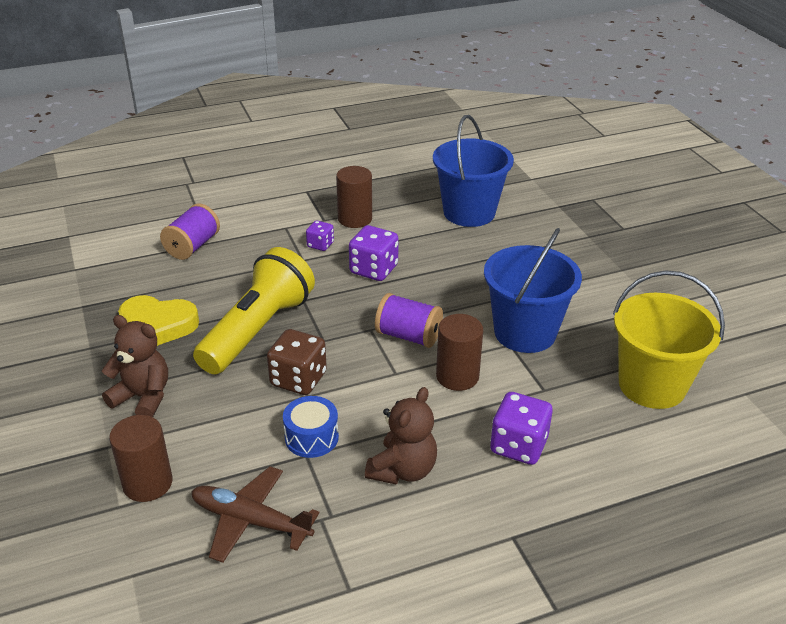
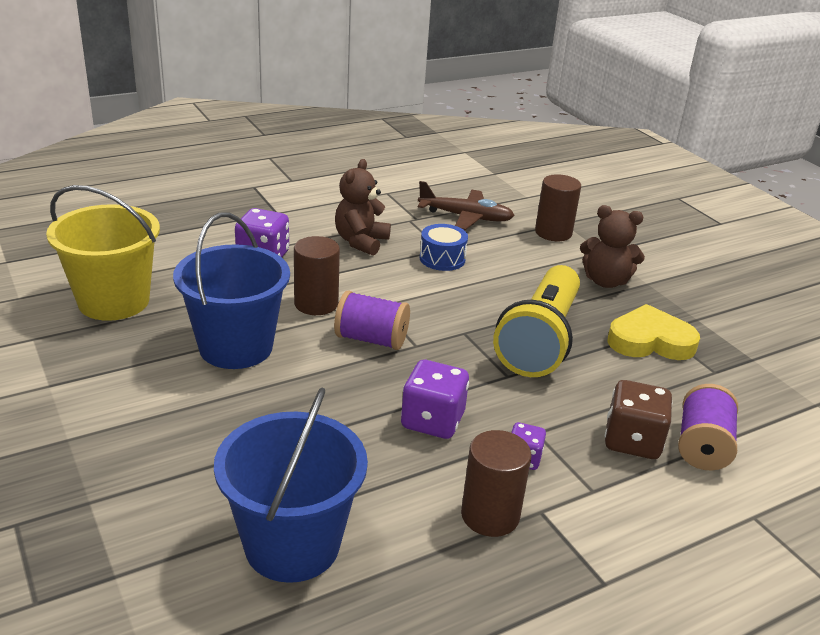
camera: 170 degrees right, 5 degrees down
brown dice [267,329,327,395] -> brown dice moved to [605,380,673,459]

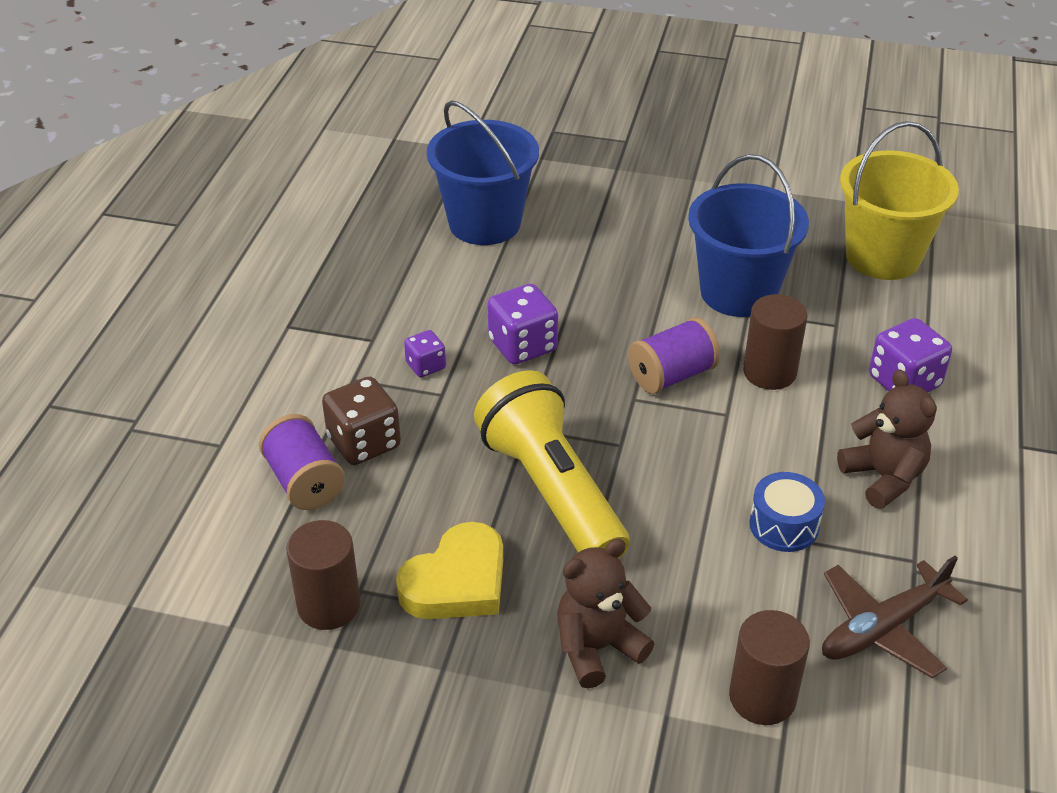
camera: 135 degrees right, 10 degrees up
brown cylinder [461,430,531,537] -> brown cylinder moved to [286,520,361,630]

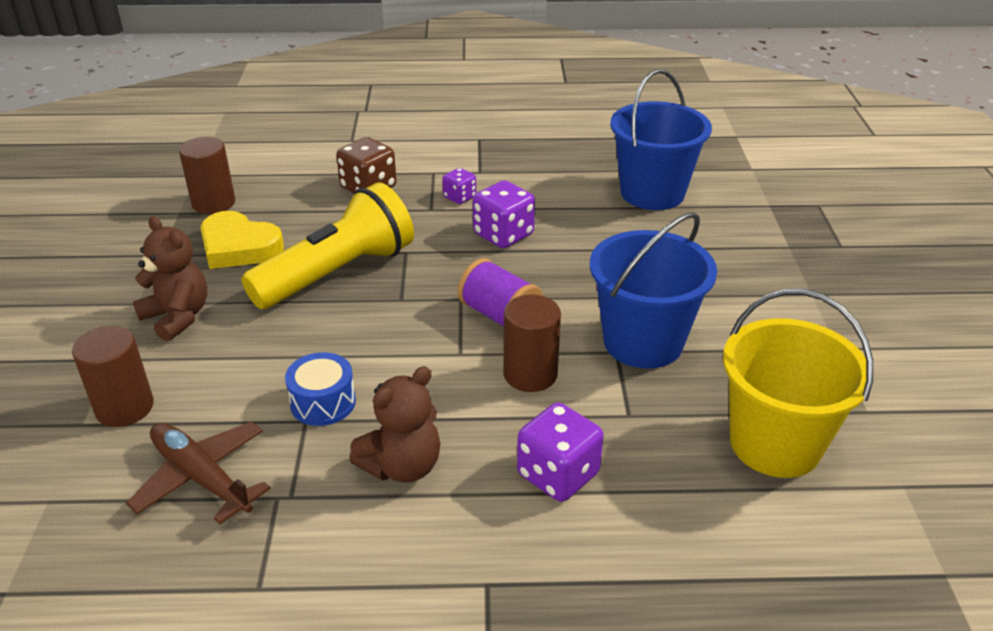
camera: 75 degrees right, 5 degrees down
purple spool [259,414,345,510] -> none

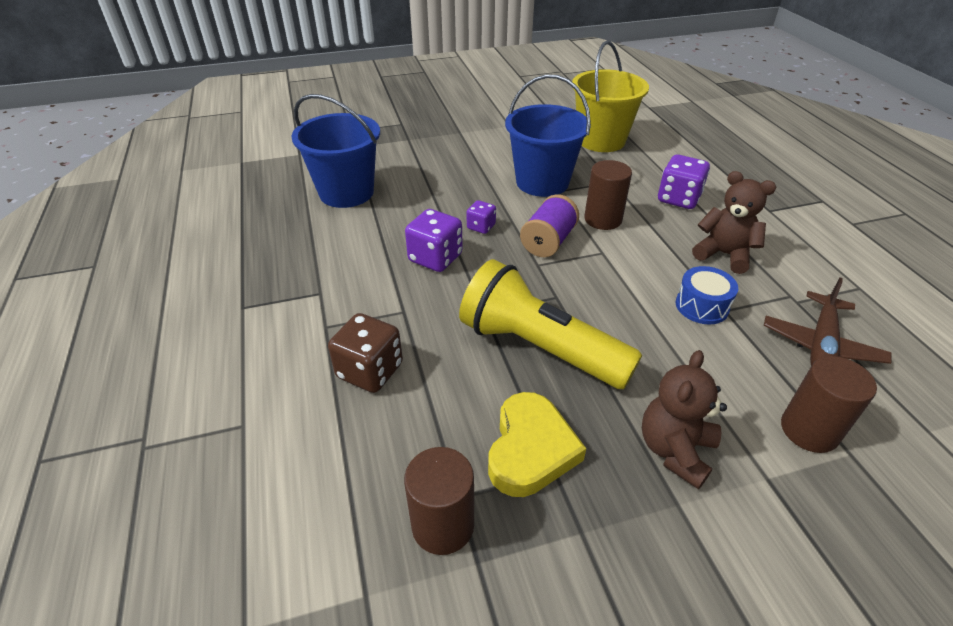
camera: 105 degrees left, 5 degrees up
purple dice [443,168,476,204] -> purple dice moved to [467,200,496,234]

